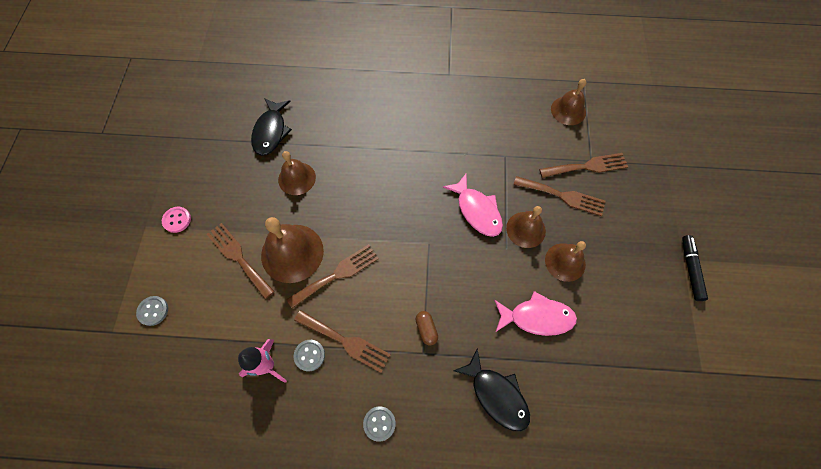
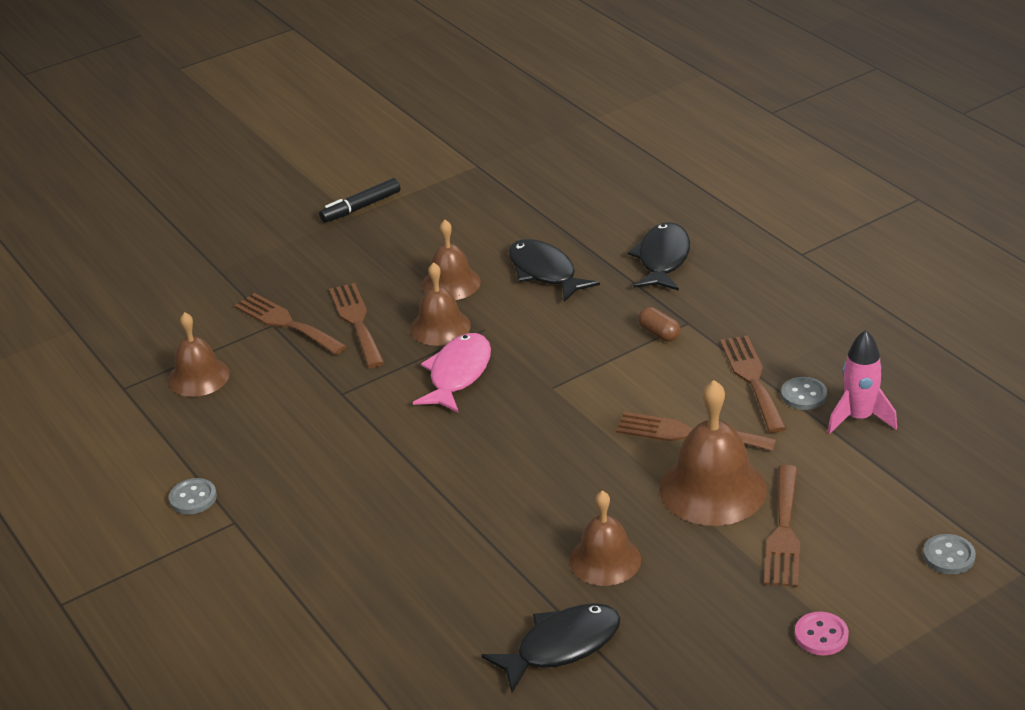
camera: 125 degrees left, 30 degrees down
grey button [363,407,396,442] -> grey button moved to [169,478,217,514]
brown capsule [416,311,438,346] -> brown capsule turned 75 degrees counterclockwise [638,307,680,342]
pink fish [494,291,577,336] -> black fish [509,239,600,302]

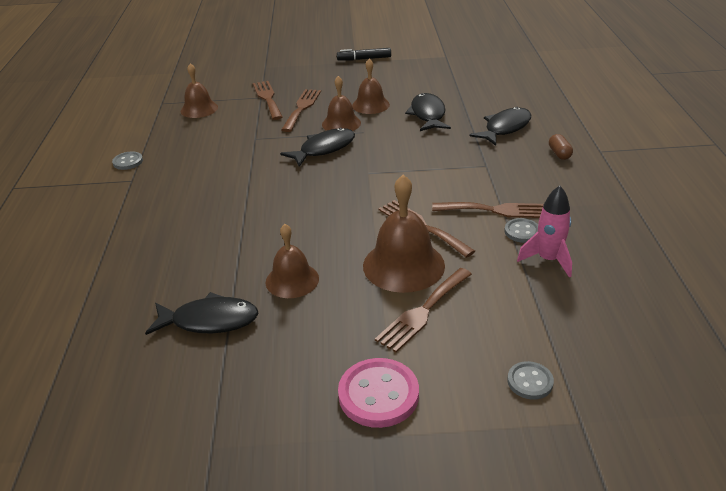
camera: 30 degrees right, 0 degrees up
pink fish [413,333,491,413] -> black fish [280,128,355,167]
brown capsule [638,307,680,342] -> brown capsule moved to [549,134,573,160]
brown fork [720,335,787,433] -> brown fork turned 75 degrees clockwise [432,202,544,218]
pink button [795,612,849,656] -> pink button [338,358,419,428], size x1.78

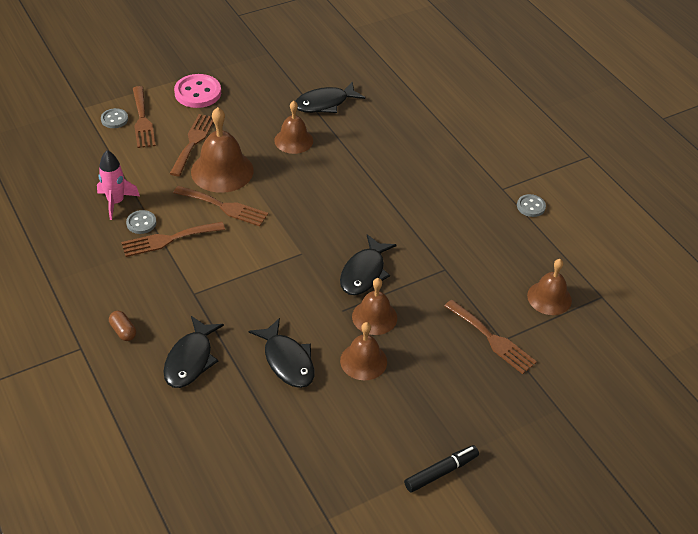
camera: 150 degrees right, 10 degrees up
brown fork [281,89,321,132] -> brown fork moved to [133,86,156,148]

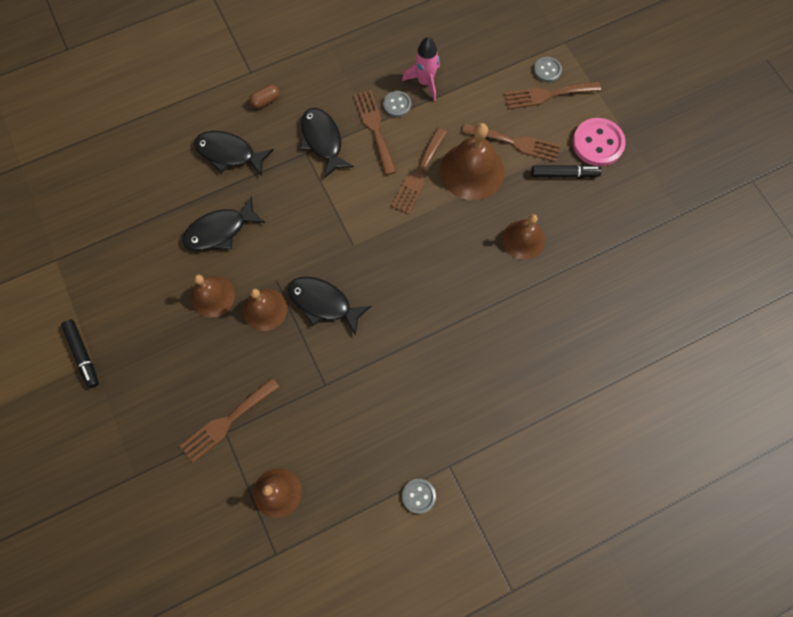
camera: 95 degrees right, 25 degrees up
black fish [295,81,365,113] -> black fish moved to [300,108,354,178]
none -> black marker [531,165,602,178]

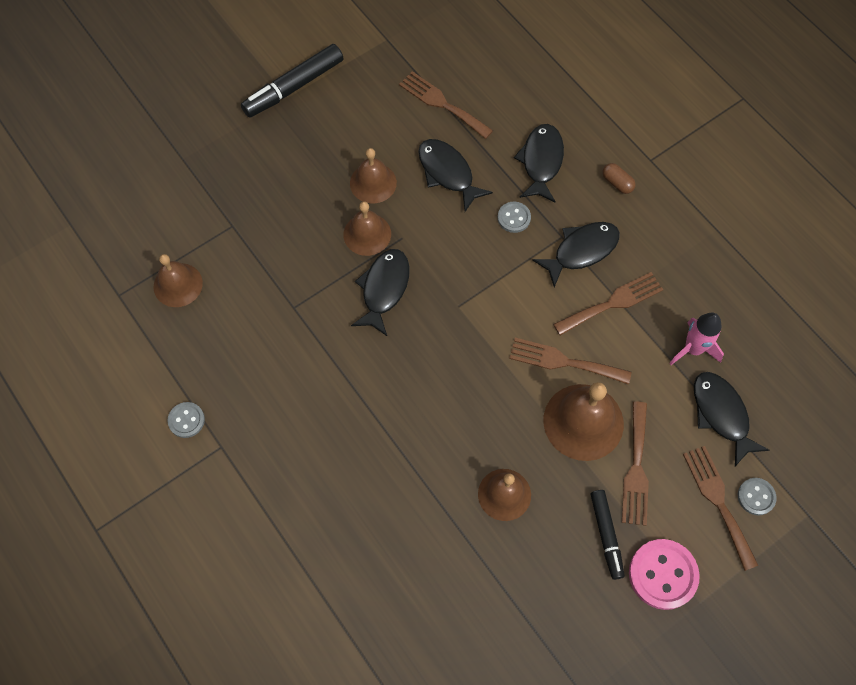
camera: 80 degrees right, 5 degrees down
black marker [61,320,99,388] -> black marker [241,44,343,118], size x1.57
brown fork [180,378,279,463] -> brown fork moved to [399,71,493,139]
grey button [383,91,411,117] -> grey button moved to [497,202,531,233]
none -> black fish [694,372,769,466]

